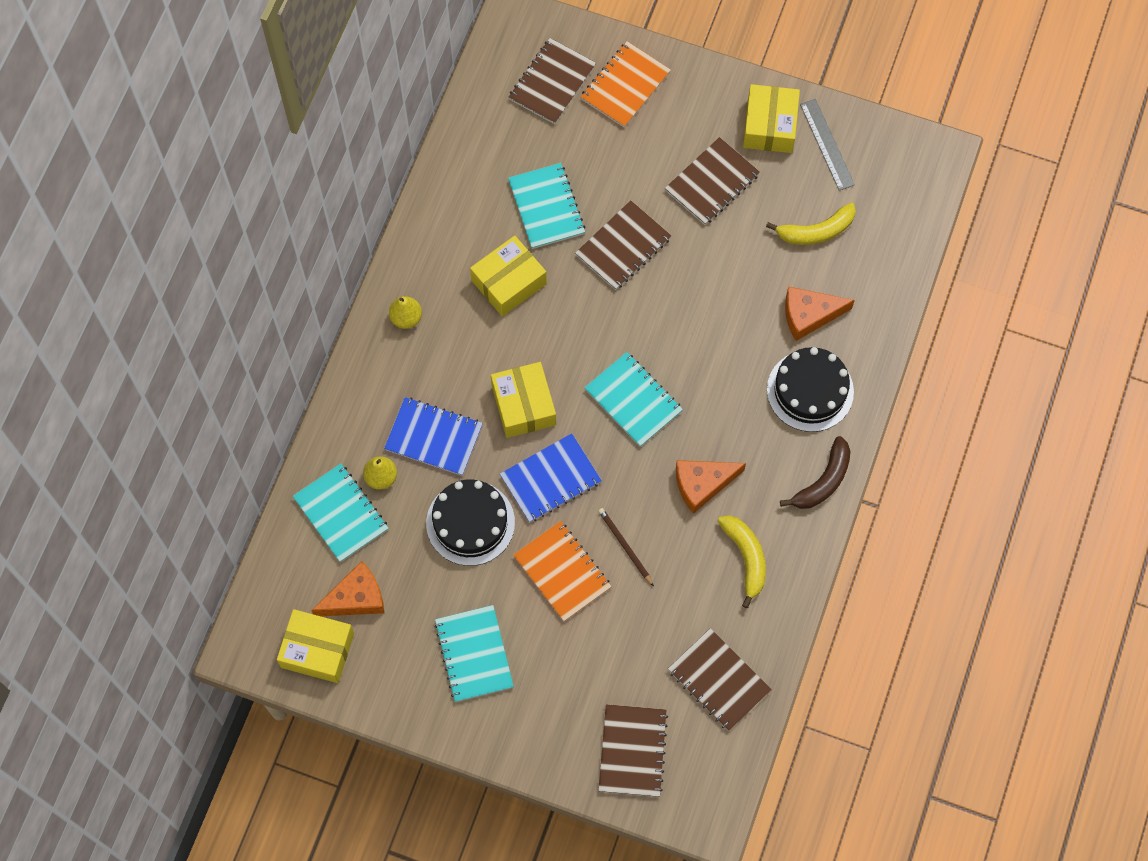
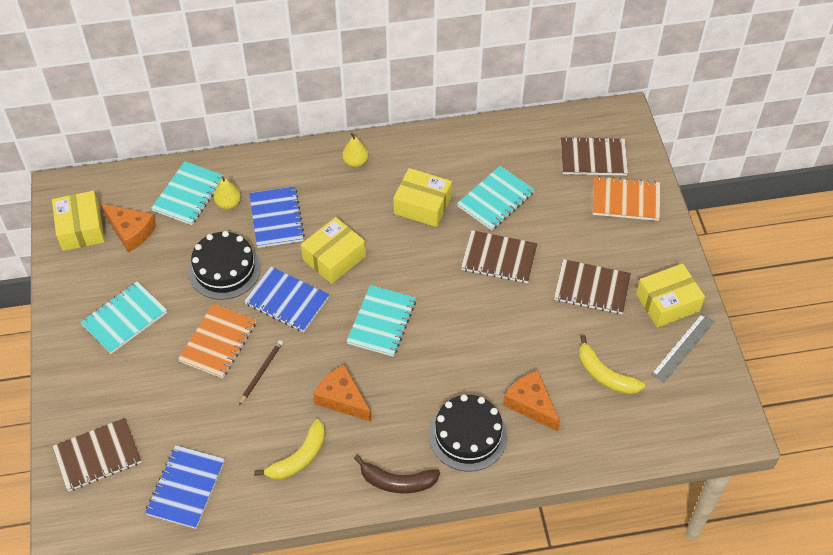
camera: 60 degrees right, 15 degrees down
brown notebook [668,628,772,731] -> blue notebook [145,445,225,529]

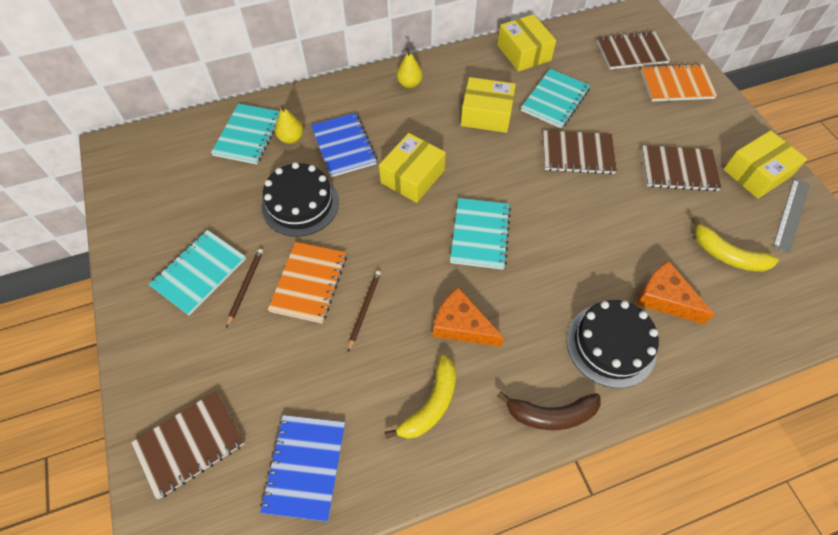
camera: 10 degrees left, 5 degrees up
yellow box [52,191,105,251] -> yellow box moved to [497,14,556,72]
orange cheese [101,204,156,252] -> none
blue notebook [244,267,329,332] -> none
none -> brown pencil [226,249,263,328]

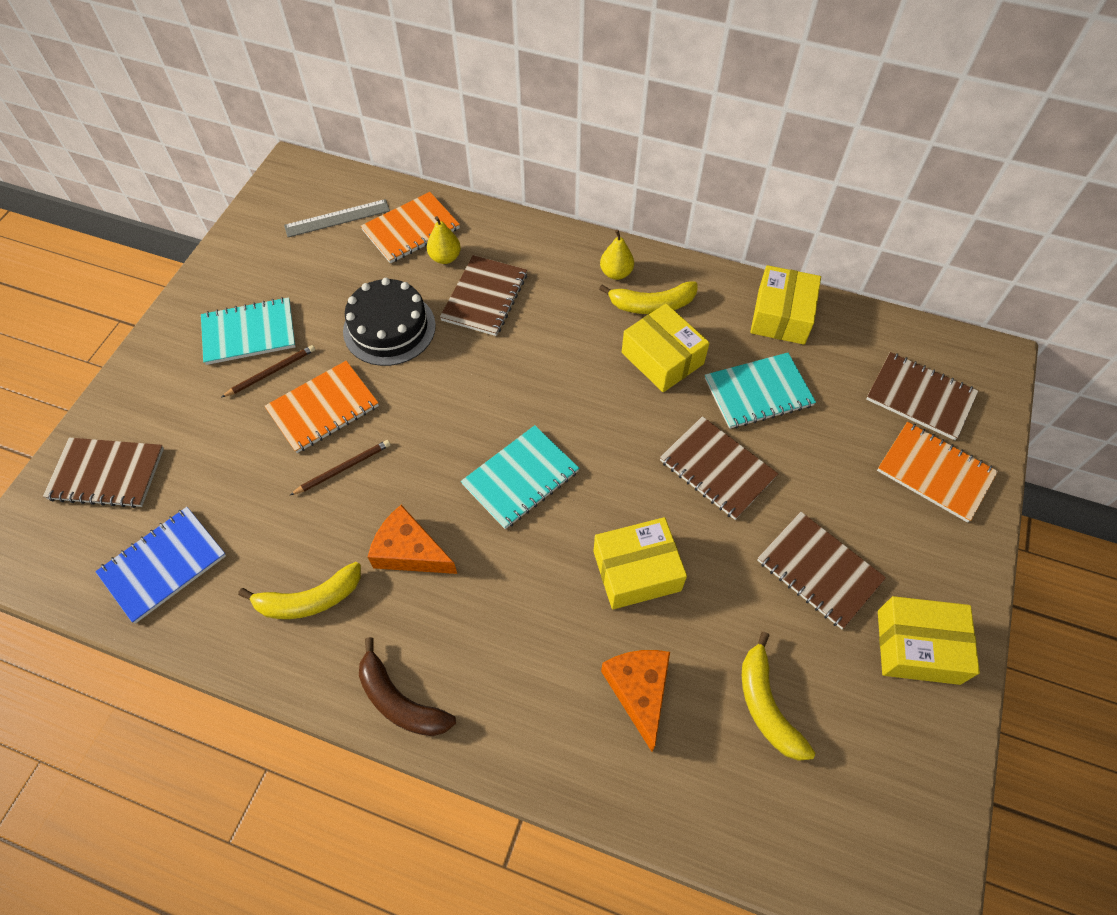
camera: 40 degrees right, 0 degrees up
turquoise notebook [211,103,280,164] -> orange notebook [361,192,460,263]
blue notebook [311,113,377,177] -> brown notebook [440,255,527,336]
yellow box [379,133,446,203] -> yellow box moved to [593,517,687,609]
orange cheese [433,287,504,347] -> orange cheese turned 45 degrees counterclockwise [368,505,457,574]
black cake [567,300,659,388] -> none
grey ruler [773,179,810,254] -> grey ruler moved to [284,199,390,237]
none -> yellow banana [599,281,698,314]

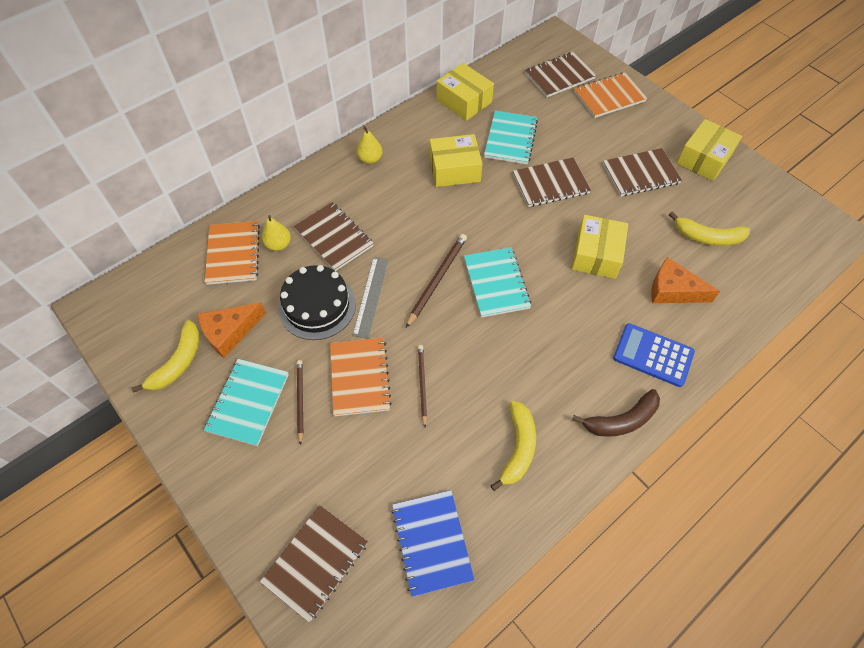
camera: 60 degrees left, 0 degrees up
grey ruler [284,199,390,237] -> grey ruler moved to [353,257,388,338]
orange cheese [368,505,457,574] -> orange cheese moved to [198,302,266,358]
yellow banana [599,281,698,314] -> yellow banana moved to [132,320,200,393]
none -> brown pencil [406,234,467,328]
none -> blue calculator [613,323,695,387]

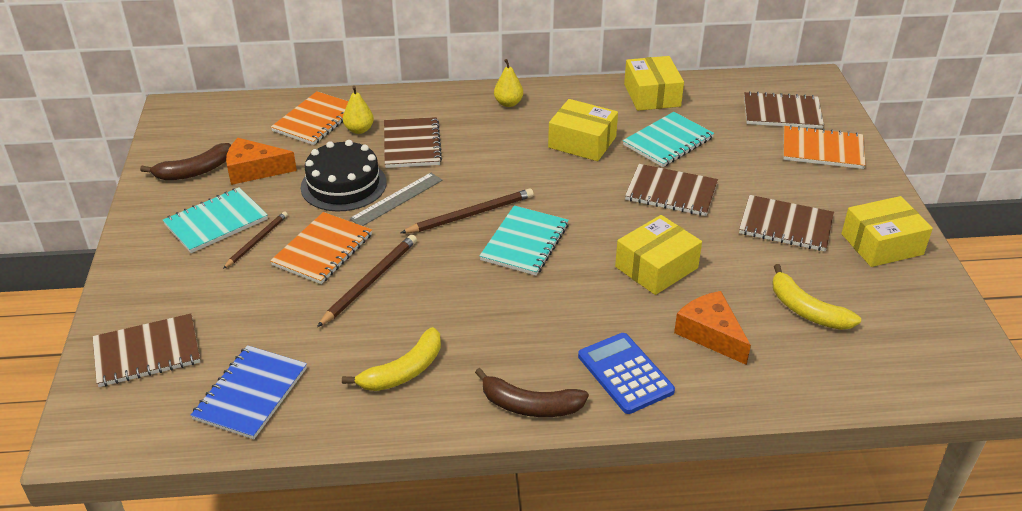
camera: 35 degrees right, 20 degrees down
yellow banana [132,320,200,393] -> brown banana [140,143,231,180]
brown pencil [418,345,427,427] -> brown pencil [317,234,417,327], size x1.52

